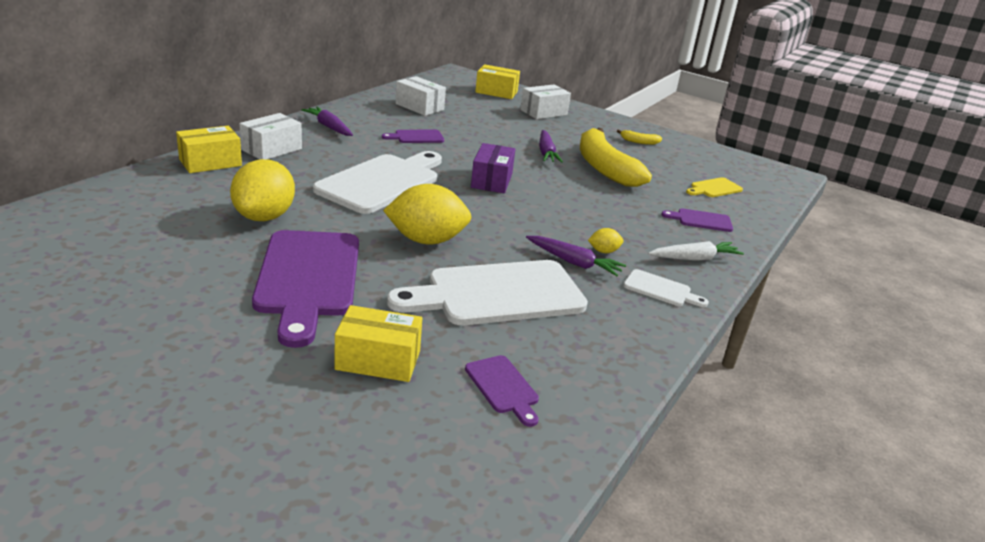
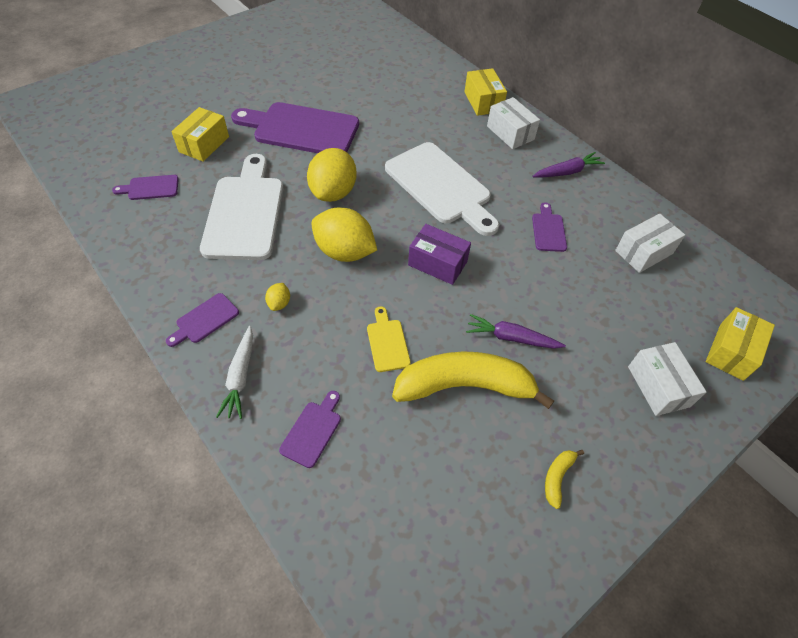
camera: 110 degrees right, 25 degrees up
yellow lemon [230,159,295,221] -> yellow lemon moved to [311,208,377,262]
purple carrot [526,236,626,276] -> none
white cutting board [623,269,709,307] -> purple cutting board [166,293,239,347]
yellow cutting board [686,177,743,197] -> yellow cutting board moved to [367,307,411,372]

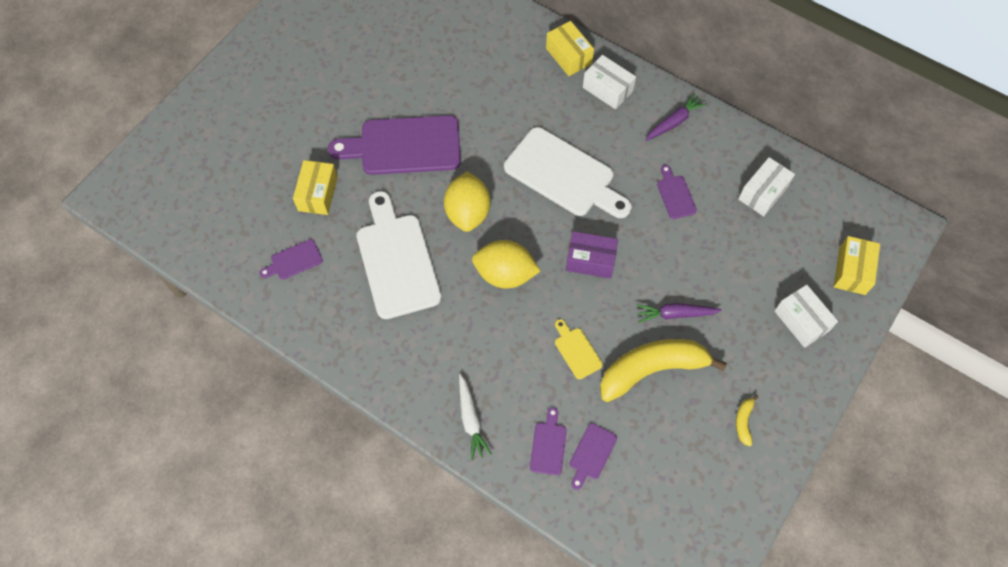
camera: 15 degrees left, 10 degrees up
purple cutting board [166,293,239,347] -> purple cutting board moved to [570,423,617,490]
yellow lemon [265,283,290,311] -> none

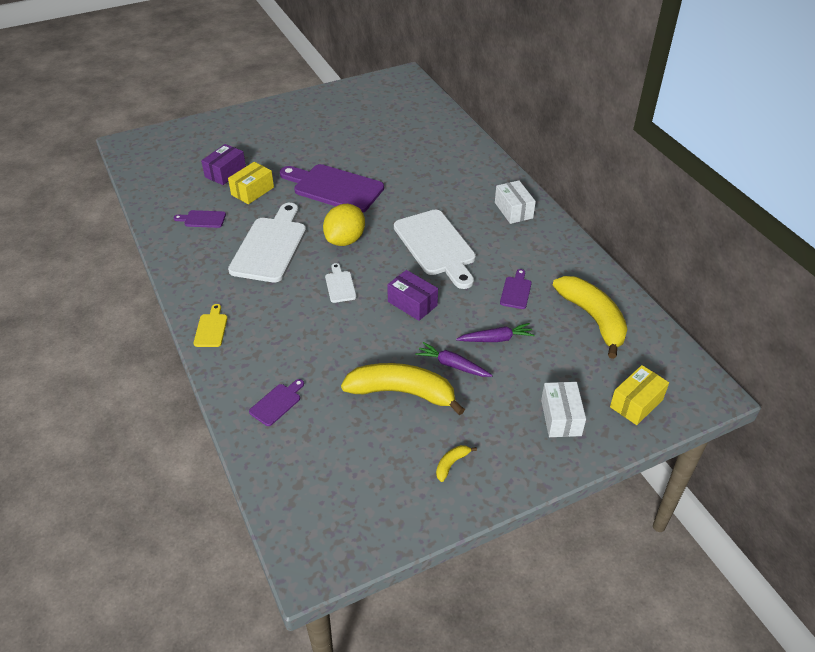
camera: 30 degrees right, 20 degrees down
white carrot [459,374,492,460] -> none
yellow lemon [472,240,541,289] -> white cutting board [325,263,356,303]
yellow box [546,21,594,76] -> none
yellow cutting board [555,319,603,379] -> yellow cutting board moved to [194,304,228,347]
purple cutting board [570,423,617,490] -> none
purple carrot [645,93,707,141] -> purple carrot moved to [456,323,535,342]
white box [738,157,795,216] -> yellow banana [553,276,628,359]
none -> purple box [201,144,246,185]

